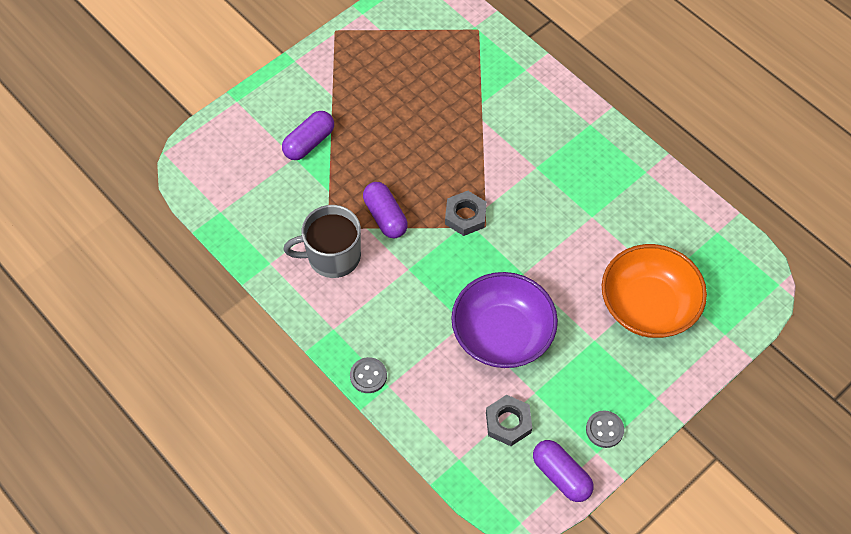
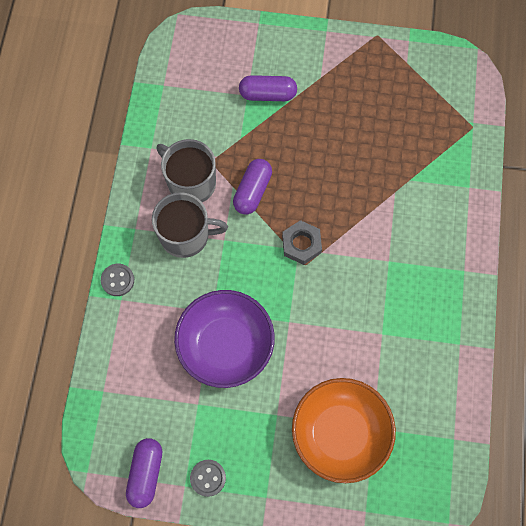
camera: 50 degrees right, 10 degrees up
grey nut [486,395,532,446] -> none
none -> grey mug [152,192,228,258]

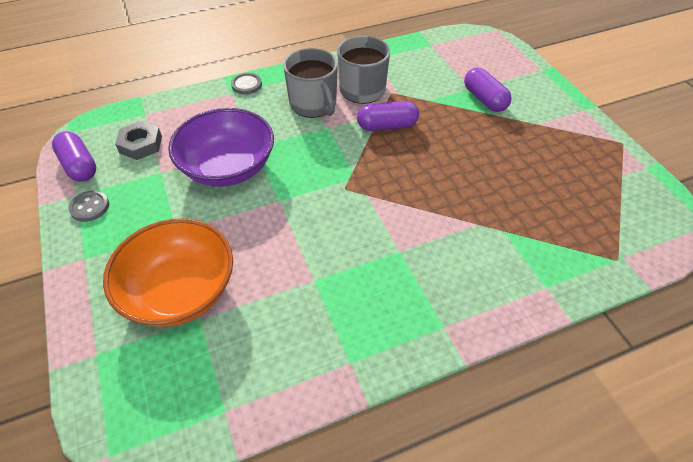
camera: 60 degrees right, 20 degrees down
purple capsule [126,438,162,508] -> purple capsule turned 75 degrees clockwise [52,131,96,182]
grey nut [282,220,322,265] -> grey nut moved to [115,121,162,160]

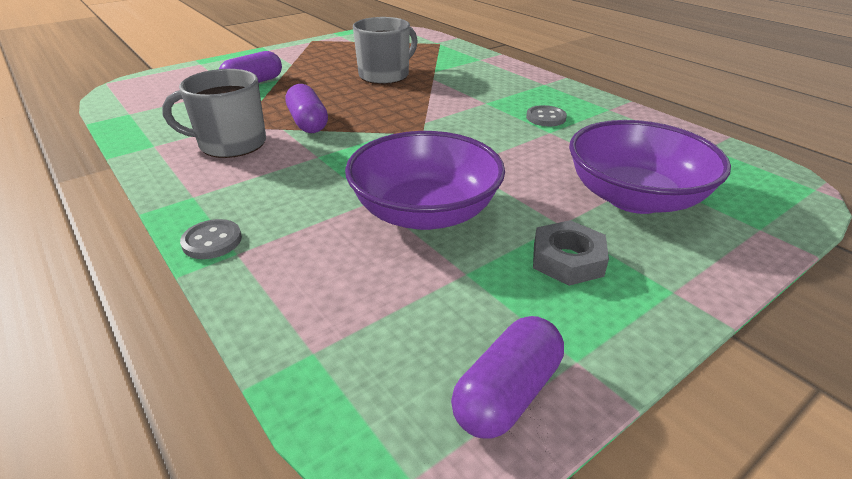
camera: 105 degrees left, 15 degrees down
grey button [68,190,109,222] -> grey button moved to [526,105,567,126]
orange bowl [103,218,233,327] -> purple bowl [569,120,731,214]
grey nut [115,121,162,160] -> grey nut moved to [533,220,609,286]
grey mug [283,48,338,118] -> grey mug moved to [353,17,418,84]

